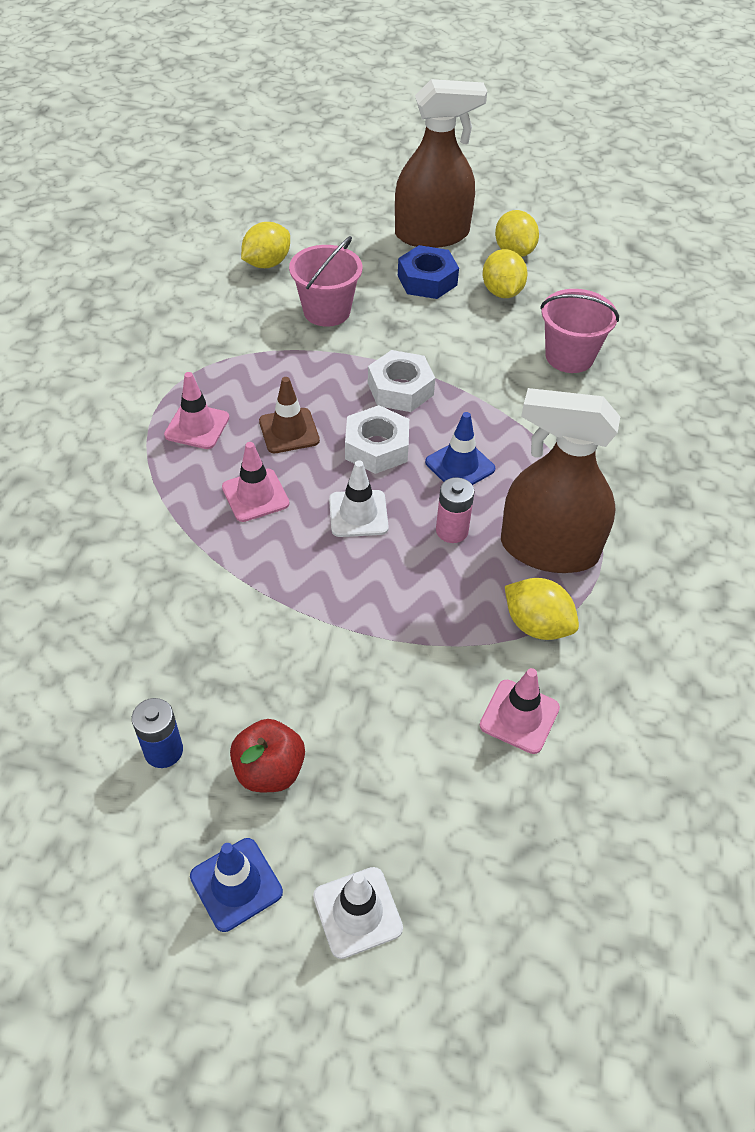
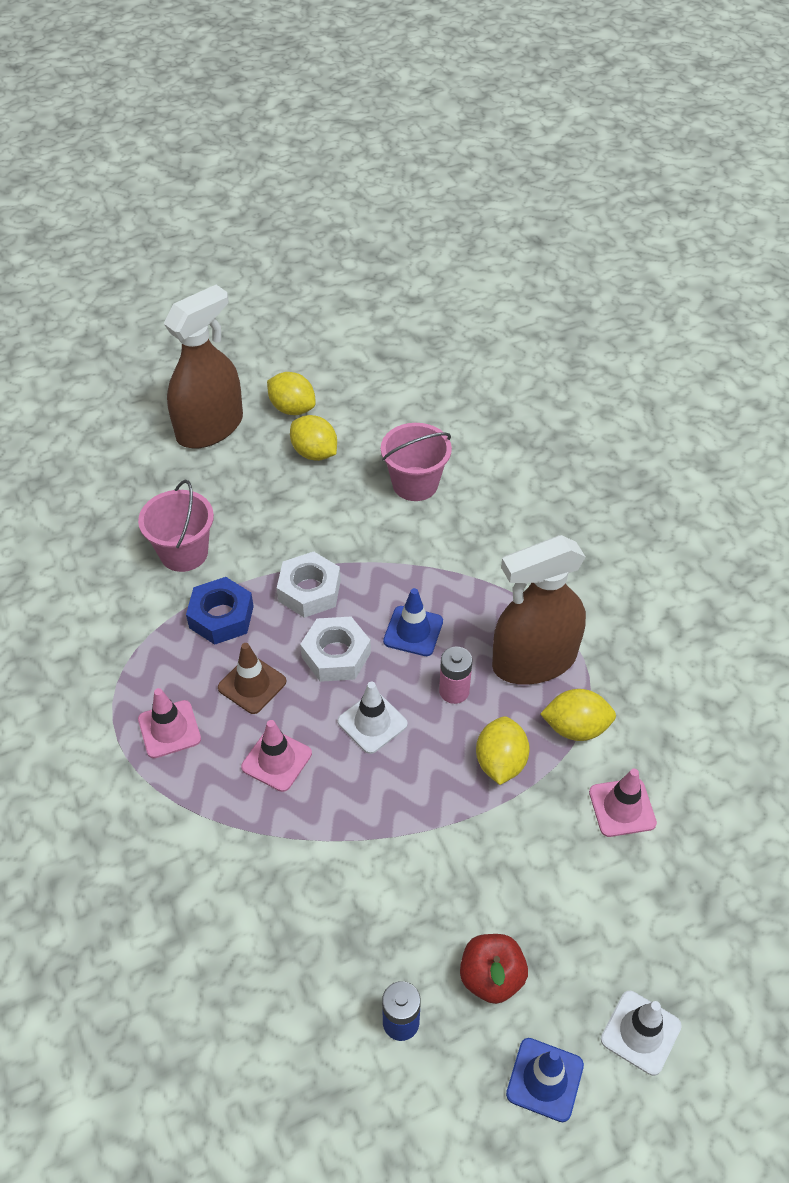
camera: 35 degrees left, 0 degrees up
yellow lemon [241,222,290,268] -> yellow lemon moved to [476,716,530,785]
blue nut [398,245,459,299] -> blue nut moved to [186,577,254,645]

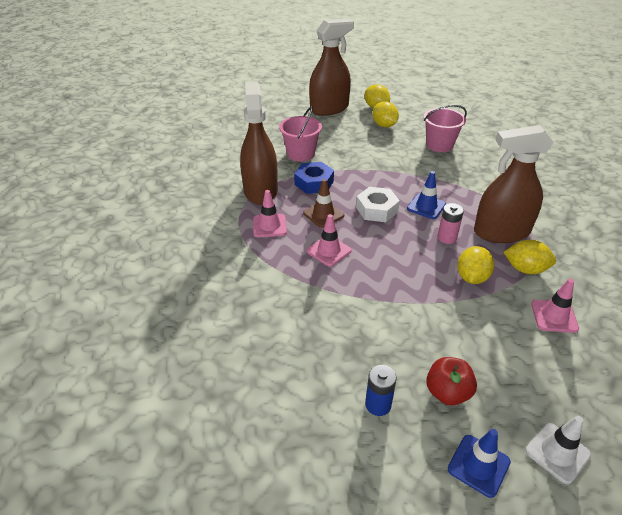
camera: 15 degrees right, 10 degrees down
white nut [277,552,341,618] -> none
white traffic cone [338,682,408,754] -> none
none -> brown spray bottle [240,82,278,205]

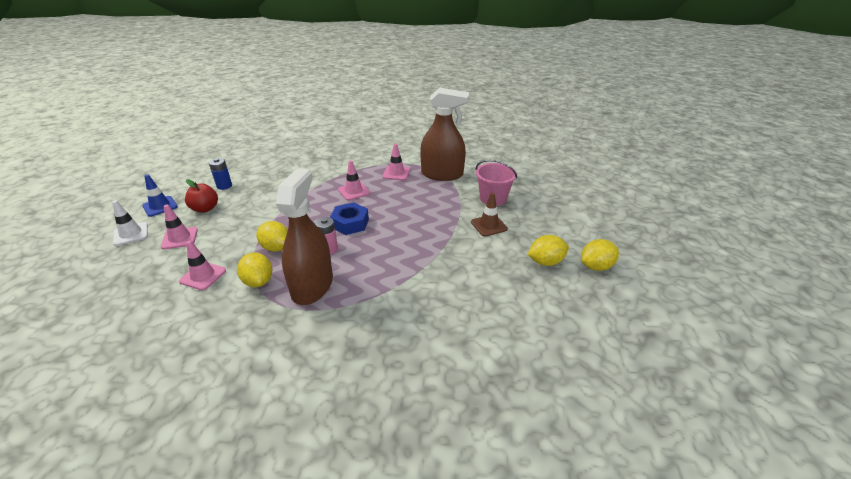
camera: 105 degrees right, 5 degrees down
blue nut [294,162,334,194] -> blue nut moved to [330,202,369,235]
brown traffic cone [303,179,344,228] -> brown traffic cone moved to [471,193,508,237]
brown spray bottle [309,19,354,116] -> none
white nut [356,187,400,222] -> none
blue traffic cone [407,171,446,219] -> none
pink bucket [424,105,467,152] -> none
yellow lemon [504,240,556,274] -> yellow lemon turned 60 degrees counterclockwise [237,252,272,287]
none -> pink traffic cone [161,205,198,249]

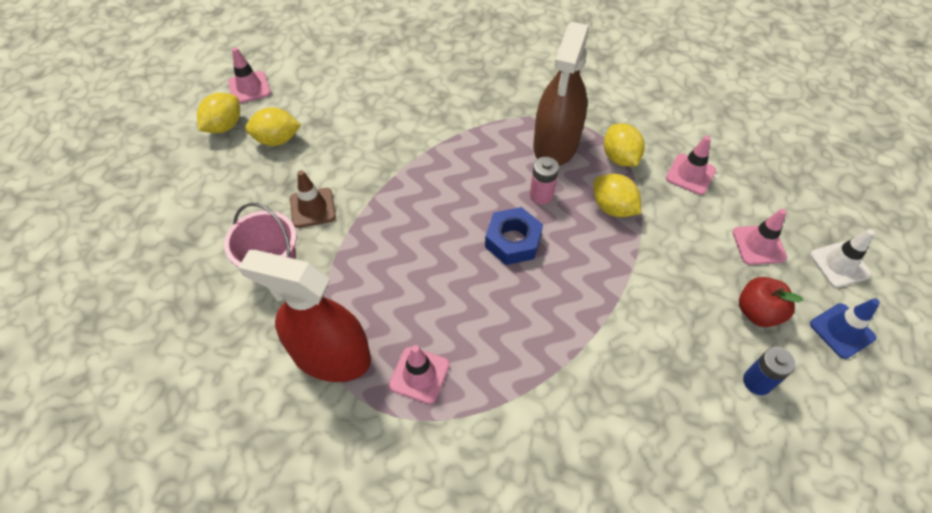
camera: 170 degrees left, 20 degrees up
pink traffic cone [338,160,370,200] -> pink traffic cone moved to [228,47,271,104]
brown spray bottle [420,87,469,181] -> red spray bottle [238,250,371,382]
yellow lemon [581,239,619,271] -> yellow lemon turned 45 degrees counterclockwise [197,93,240,133]

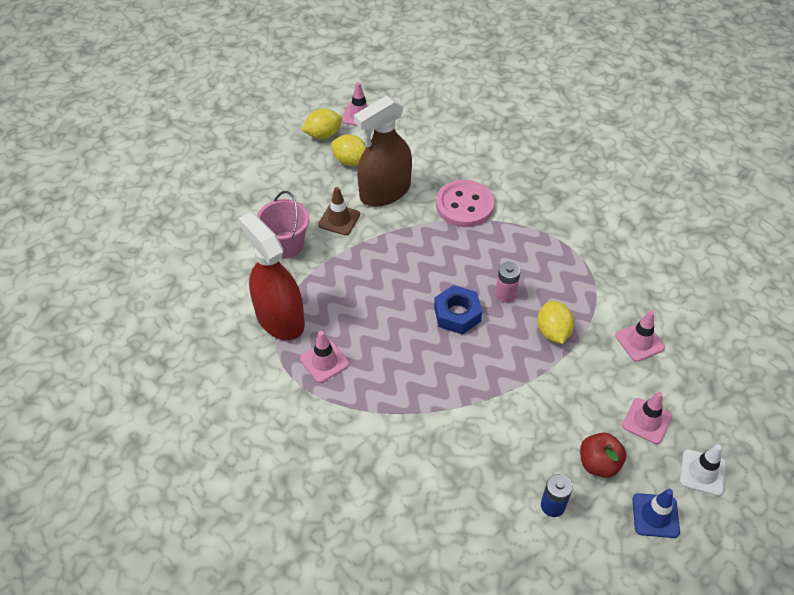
camera: 35 degrees right, 5 degrees down
brown spray bottle [533,22,589,166] -> brown spray bottle moved to [354,95,412,207]
yellow lemon [604,123,645,167] -> none
none -> pink button [436,180,495,227]

